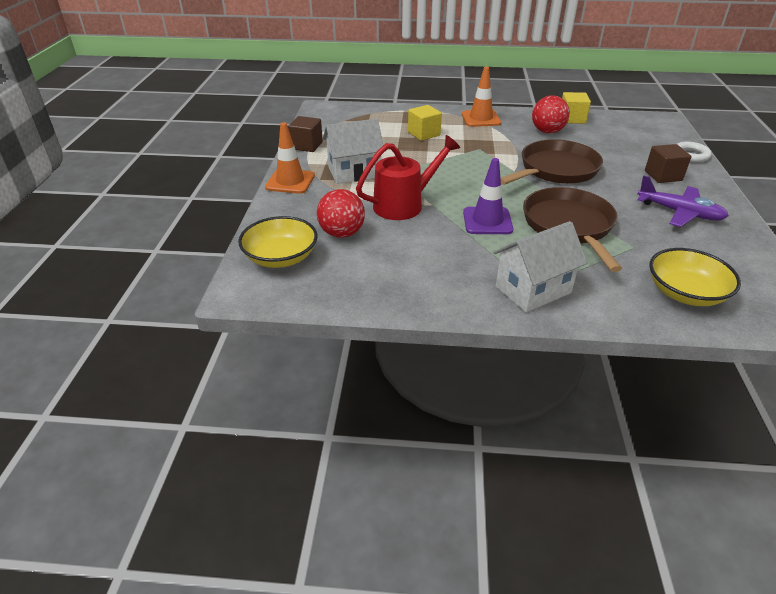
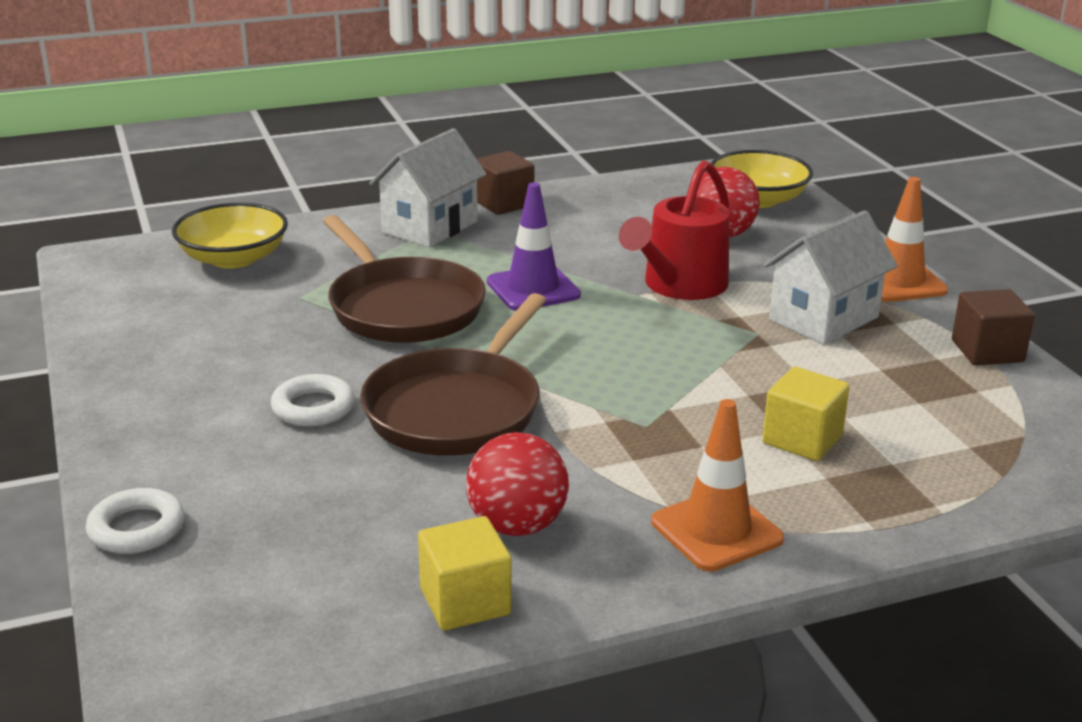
camera: 155 degrees right, 10 degrees down
purple plane [637,175,729,227] -> none
brown cube [645,144,691,183] -> brown cube moved to [476,151,534,215]
none -> white ring [271,374,355,427]

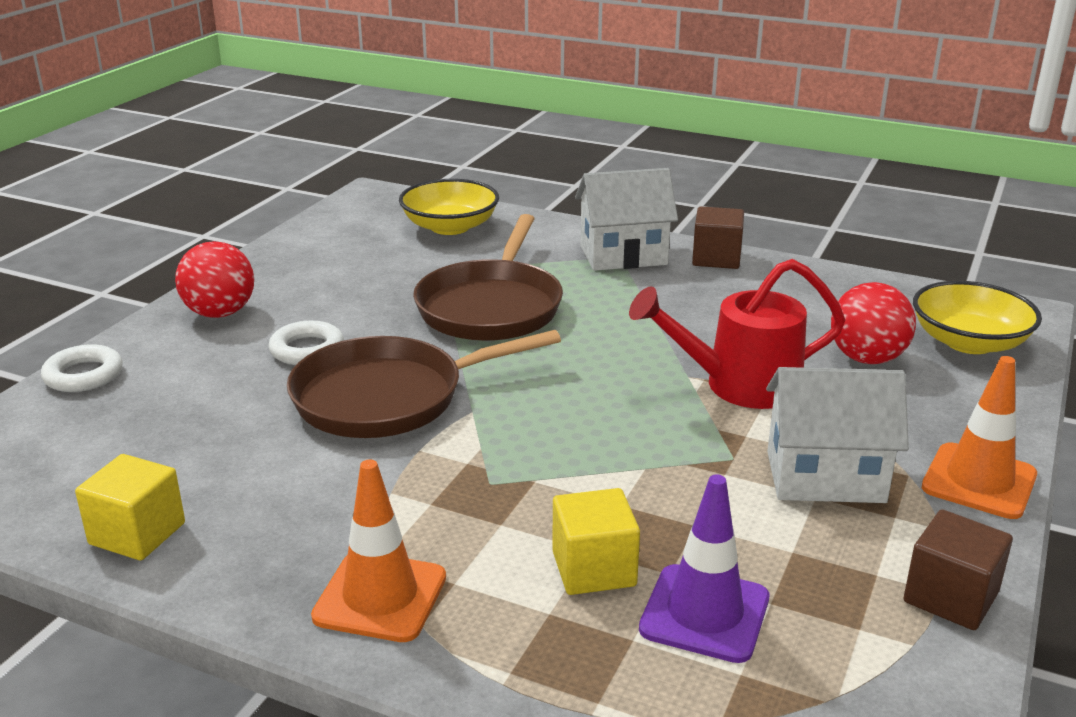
camera: 45 degrees right, 0 degrees up
red ball [466,432,569,536] -> red ball moved to [175,241,254,318]
purple traffic cone [487,182,581,311] -> purple traffic cone moved to [639,475,769,663]

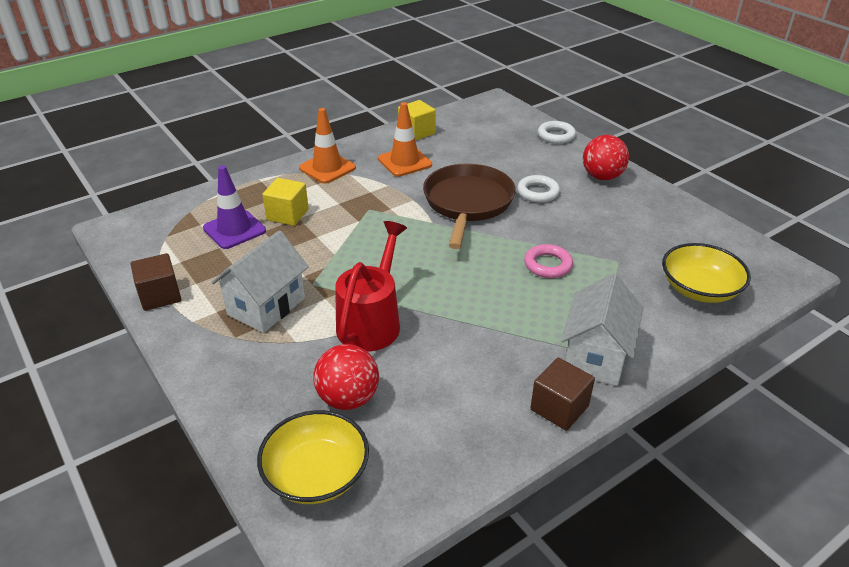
camera: 120 degrees right, 10 degrees up
brown pan [413,214,563,341] -> pink ring [524,244,573,278]
orange traffic cone [922,356,1037,519] -> orange traffic cone moved to [378,102,432,177]

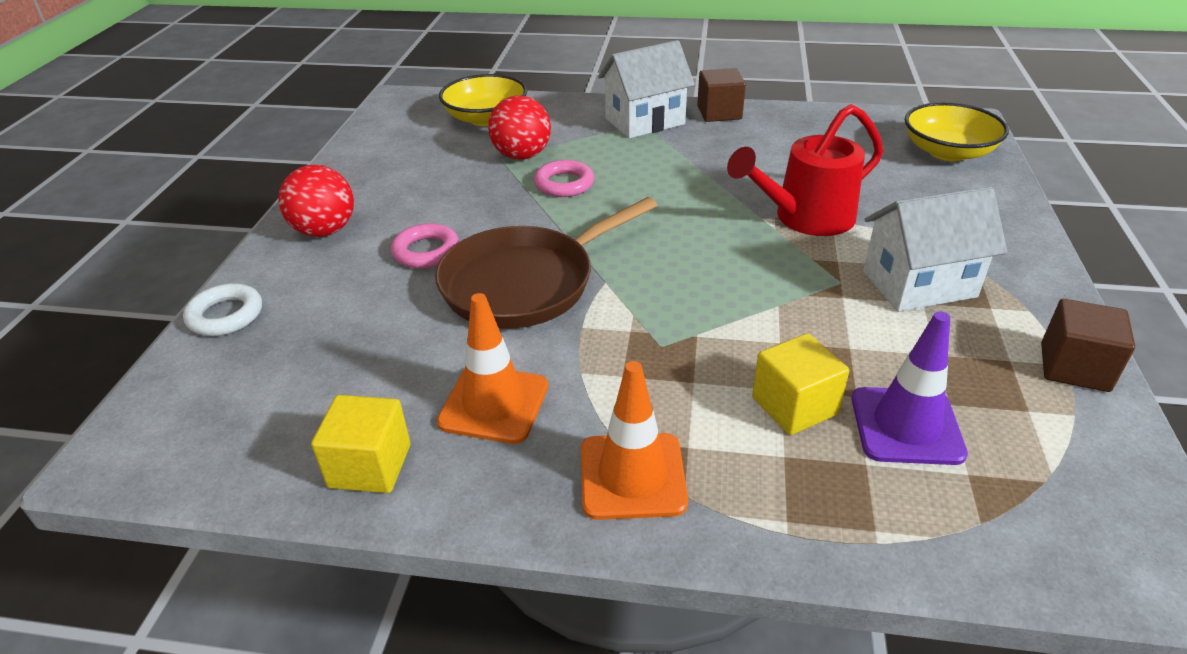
camera: 135 degrees left, 0 degrees up
red ball [313,344,379,410] -> red ball moved to [488,95,551,160]
white ring [517,175,560,203] -> pink ring [391,223,459,268]

